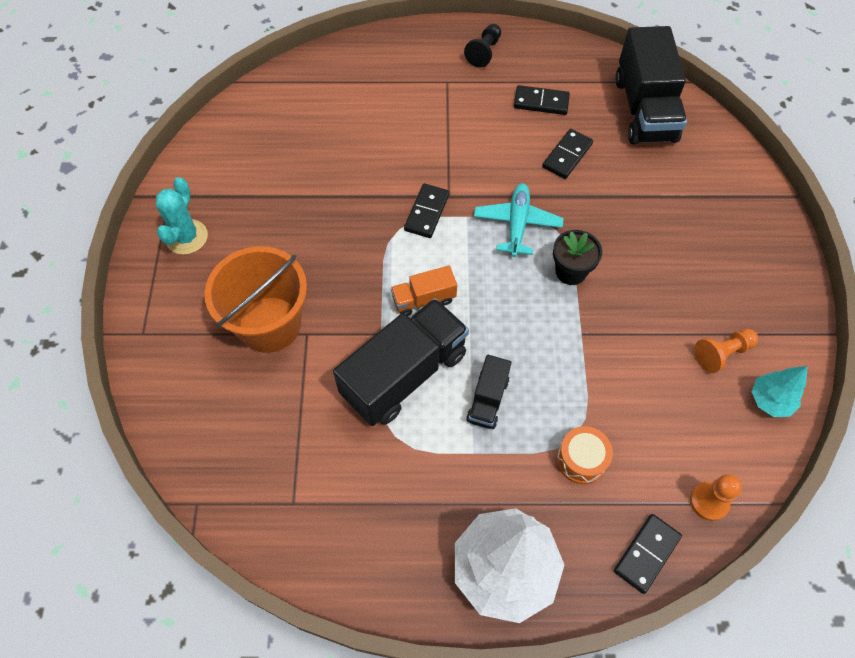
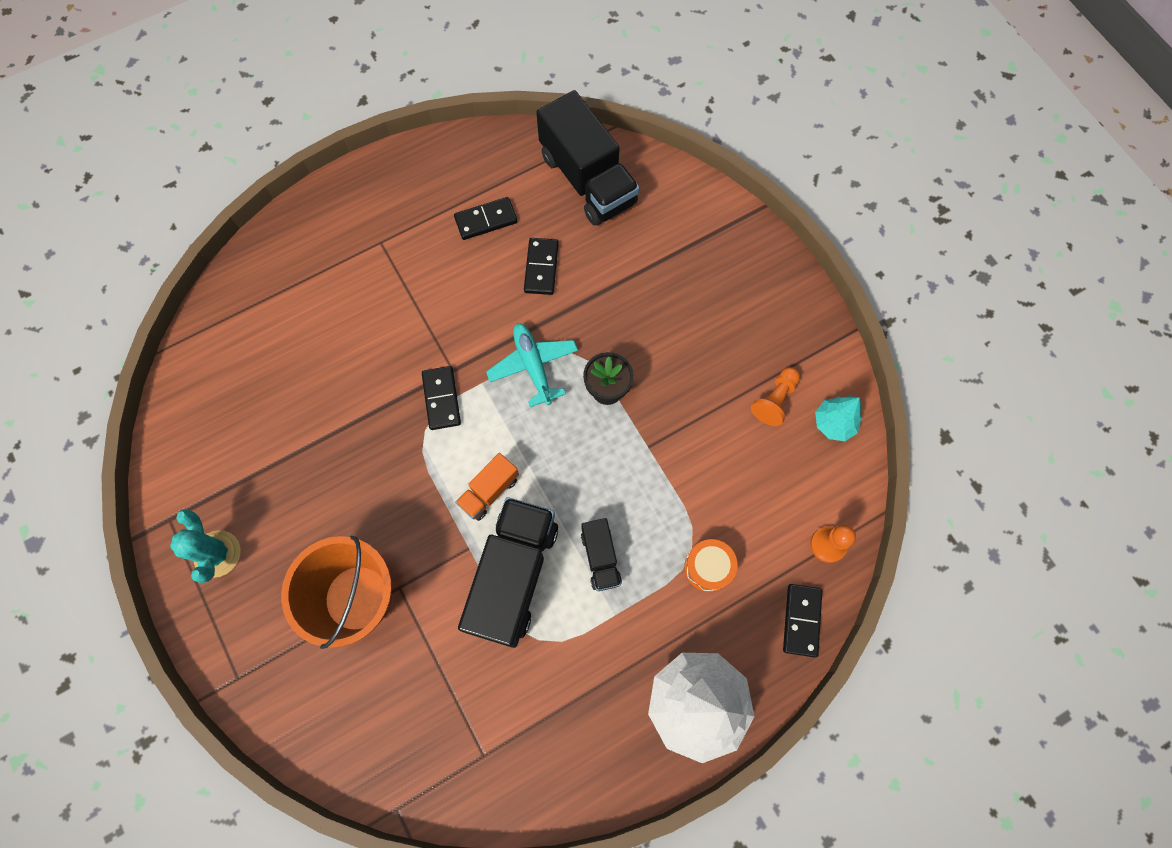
camera: 30 degrees left, 10 degrees up
black pawn [464,24,501,68] -> none

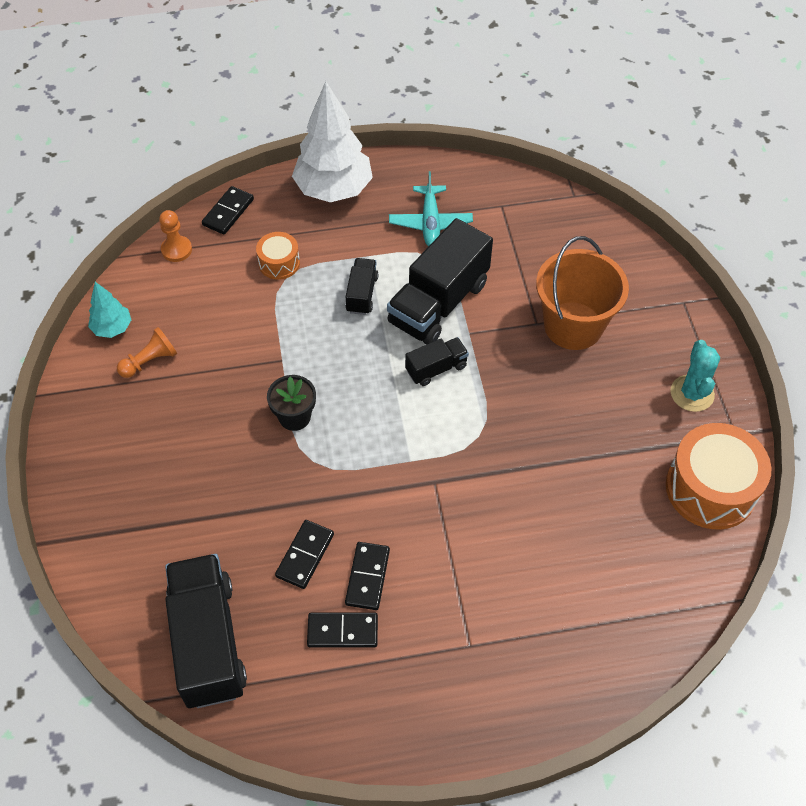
camera: 160 degrees left, 15 degrees down
black domino [422,366,461,430] -> black domino moved to [345,542,390,610]
orange truck [455,453,519,521] -> black truck [405,337,469,386]
turquoise plane [486,323,578,407] -> turquoise plane moved to [389,171,473,247]
none -> orange drum [666,423,771,529]

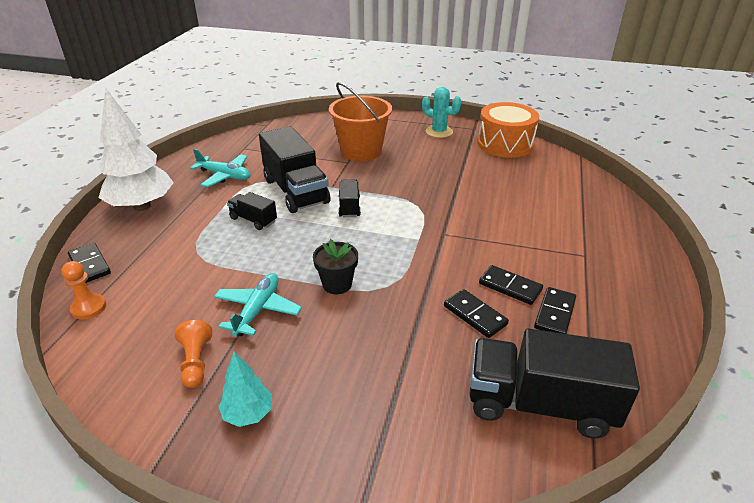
camera: 65 degrees left, 20 degrees down
turquoise tree [88,282,131,338] -> turquoise tree moved to [219,351,272,427]
orange drum [256,232,300,280] -> none
none -> turquoise plane [214,273,302,336]

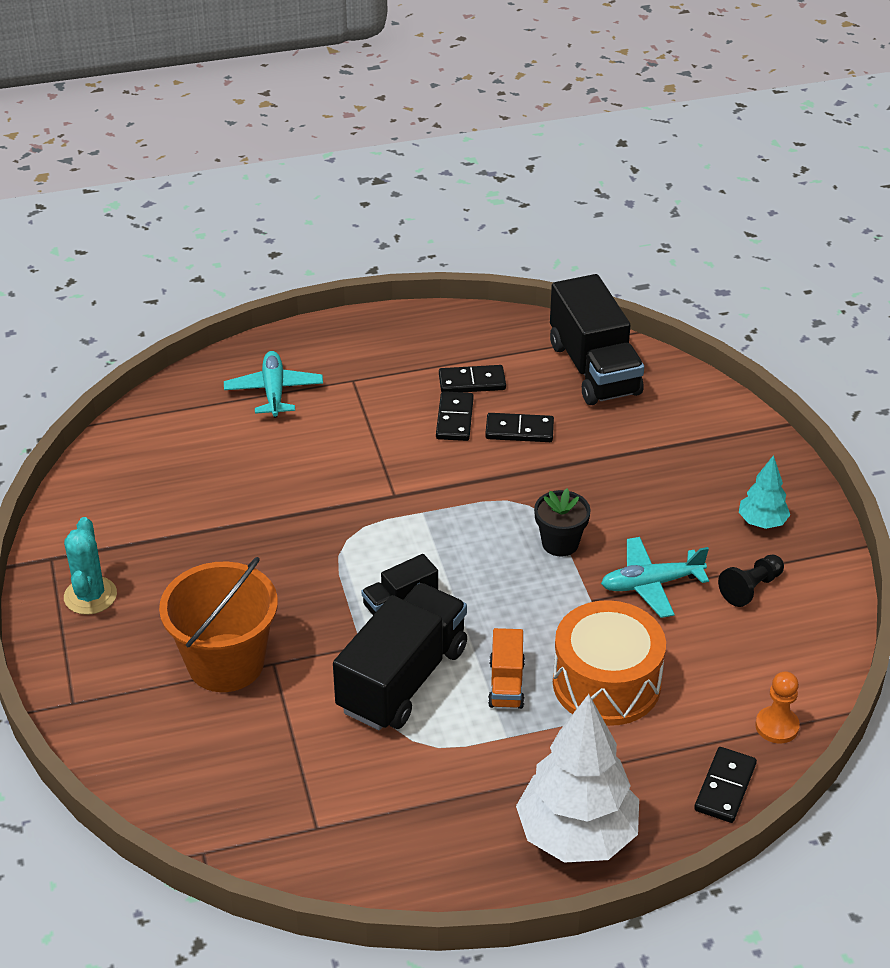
camera: 120 degrees left, 5 degrees up
orange pawn [175,320,212,388] -> black pawn [718,555,784,607]
turquoise plane [190,149,251,187] -> turquoise plane moved to [224,351,323,418]
black truck [227,192,277,230] -> orange truck [488,628,525,709]
black domino [444,289,509,338] -> black domino turned 75 degrees clockwise [485,413,554,442]
orange drum [477,102,539,158] -> orange drum moved to [553,600,666,726]

